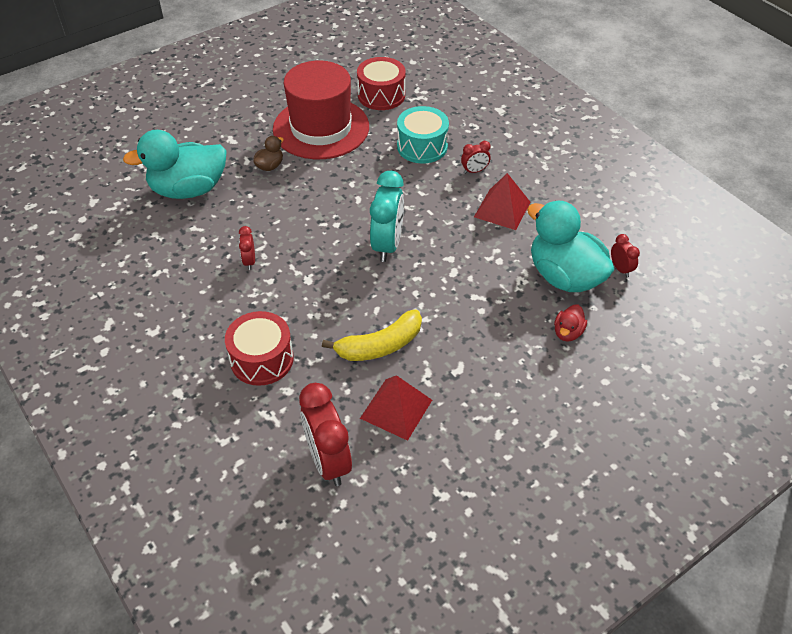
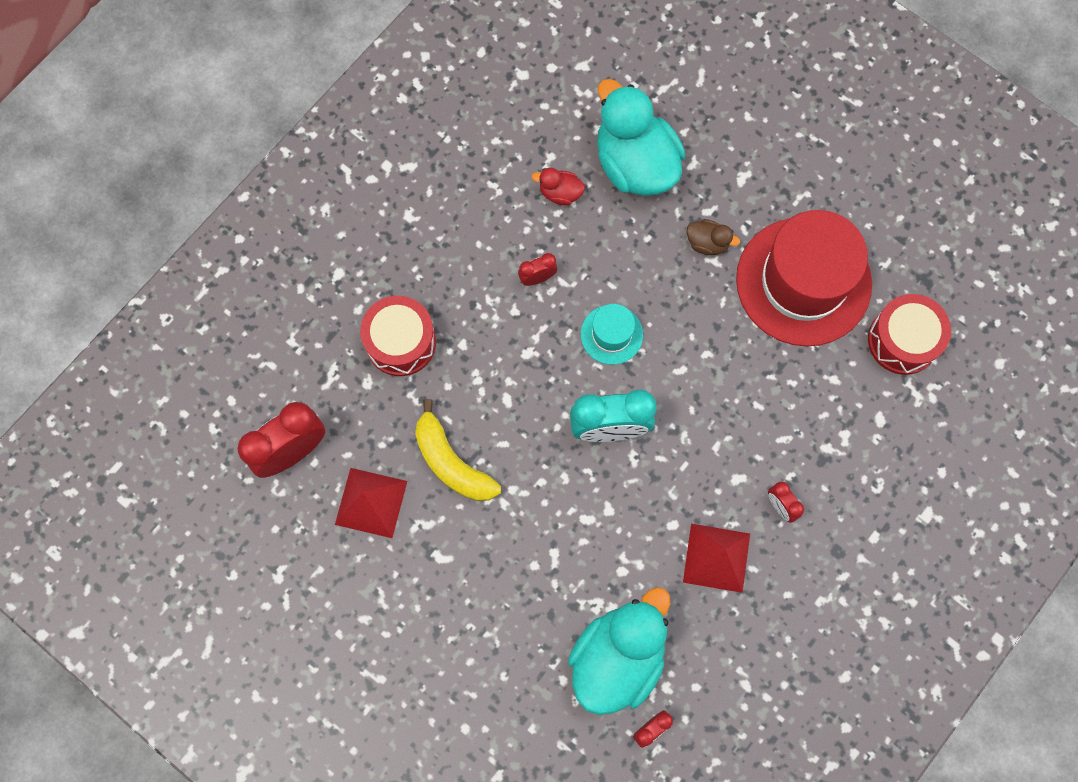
camera: 75 degrees right, 25 degrees up
turquoise drum [397,106,449,164] -> none
red duck [554,305,587,342] -> red duck moved to [532,168,585,205]
none -> turquoise hat [581,304,643,365]

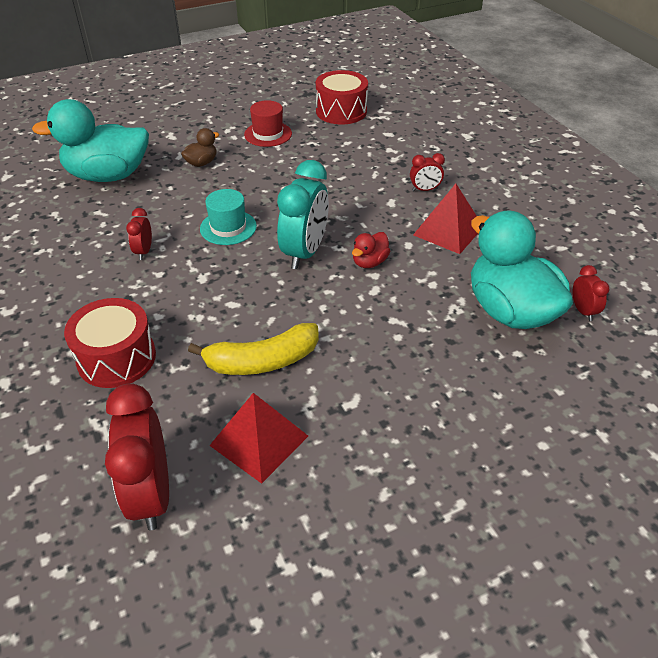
camera: 65 degrees left, 30 degrees down
red duck [532,168,585,205] -> red duck moved to [352,232,390,268]
red hat [736,210,872,346] -> red hat [244,100,292,147], size x0.46

